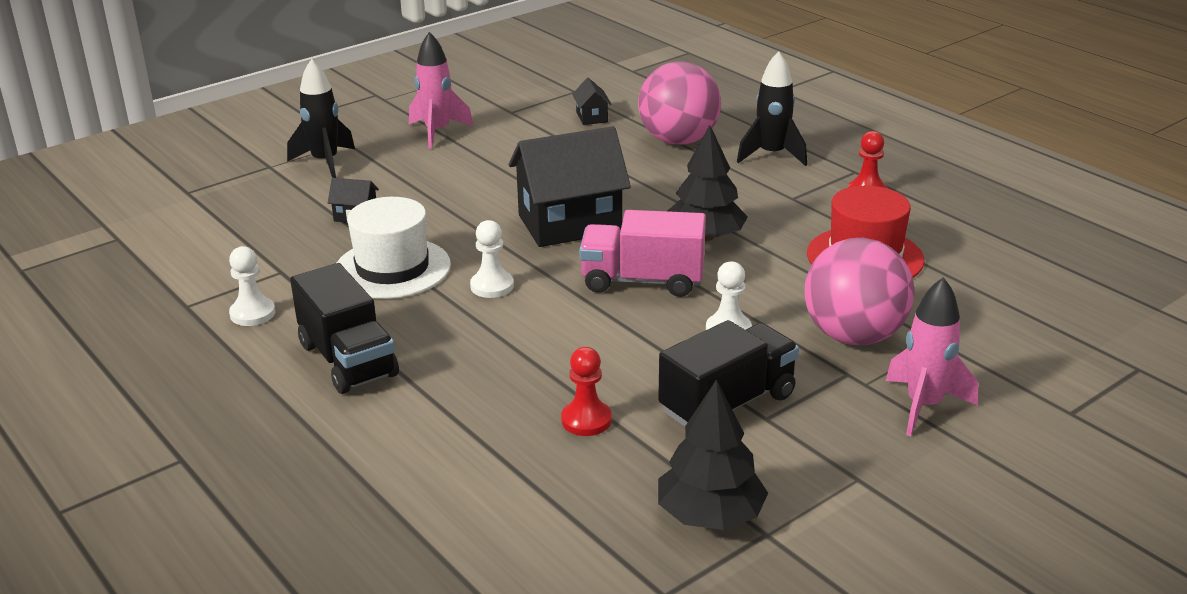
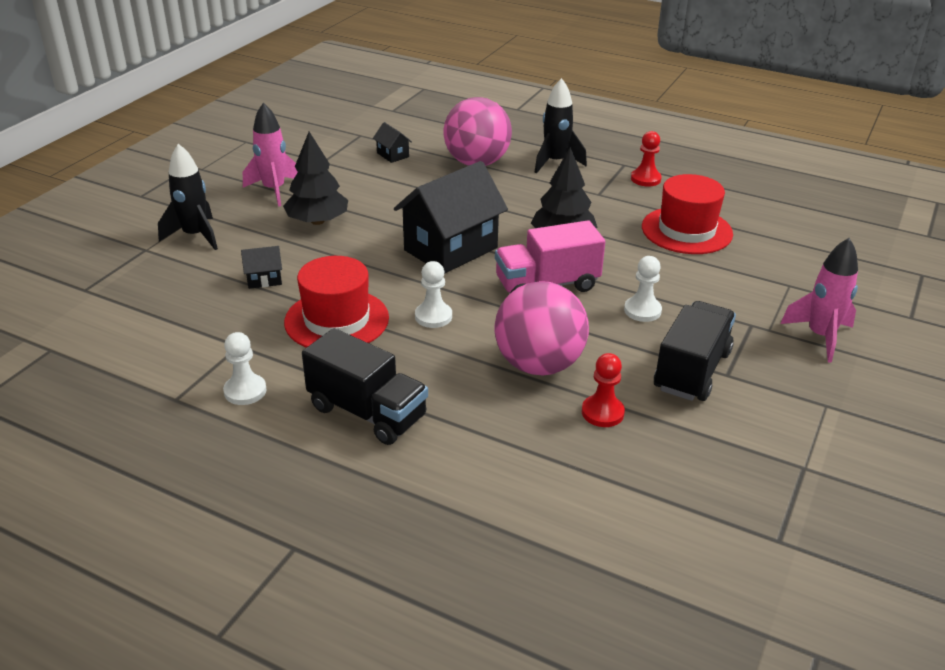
camera: 25 degrees left, 5 degrees up
white hat [337,197,451,299] -> red hat [284,256,389,348]
black tree [658,379,768,530] -> black tree moved to [283,132,348,225]
pink ball [804,238,915,345] -> pink ball moved to [494,281,589,376]

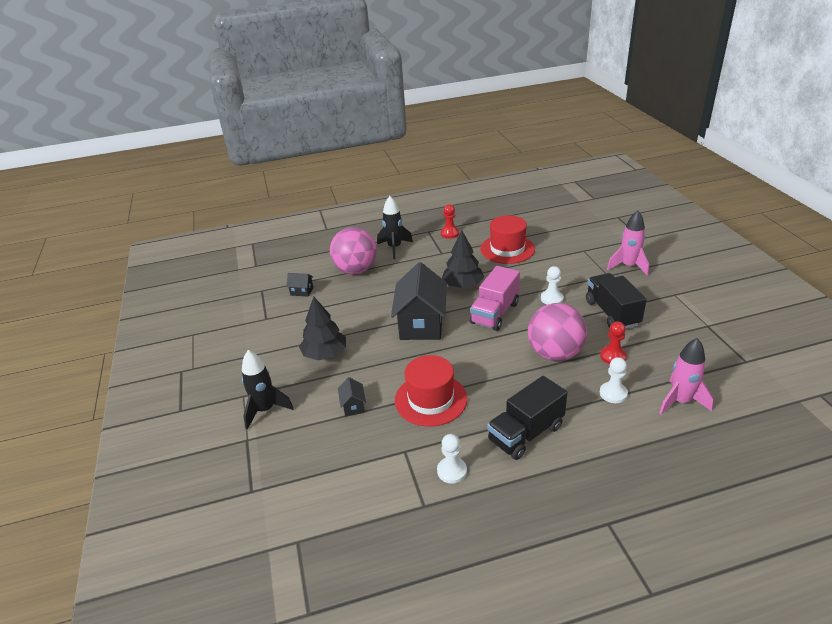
camera: 40 degrees left, 0 degrees up
black house [241,246,282,289] -> black house turned 45 degrees counterclockwise [338,377,366,416]
pink rocket [243,103,298,206] -> pink rocket moved to [659,338,713,415]
black truck [302,328,428,445] -> black truck turned 150 degrees clockwise [487,376,568,460]
white pawn [415,261,452,328] -> white pawn moved to [600,357,628,403]

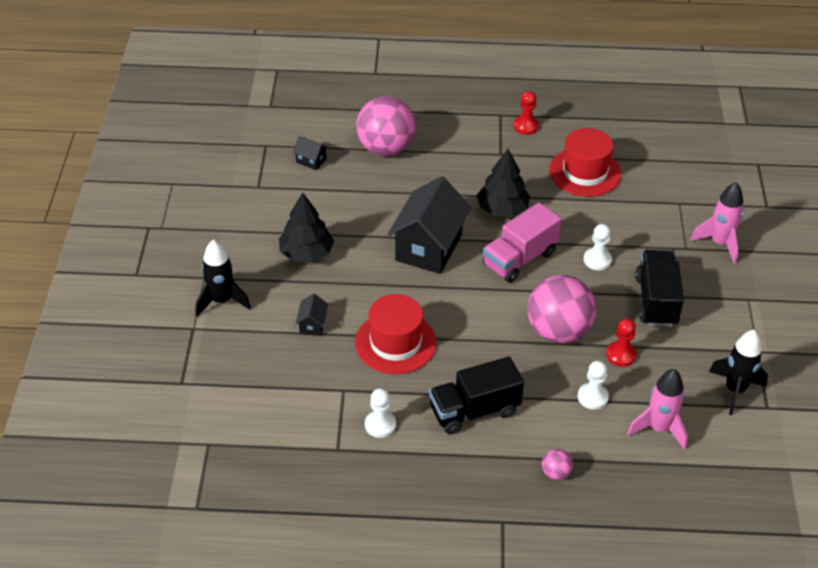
camera: 15 degrees right, 10 degrees up
black rocket [377,196,413,259] -> black rocket moved to [709,330,768,415]
none -> pink ball [542,449,573,480]

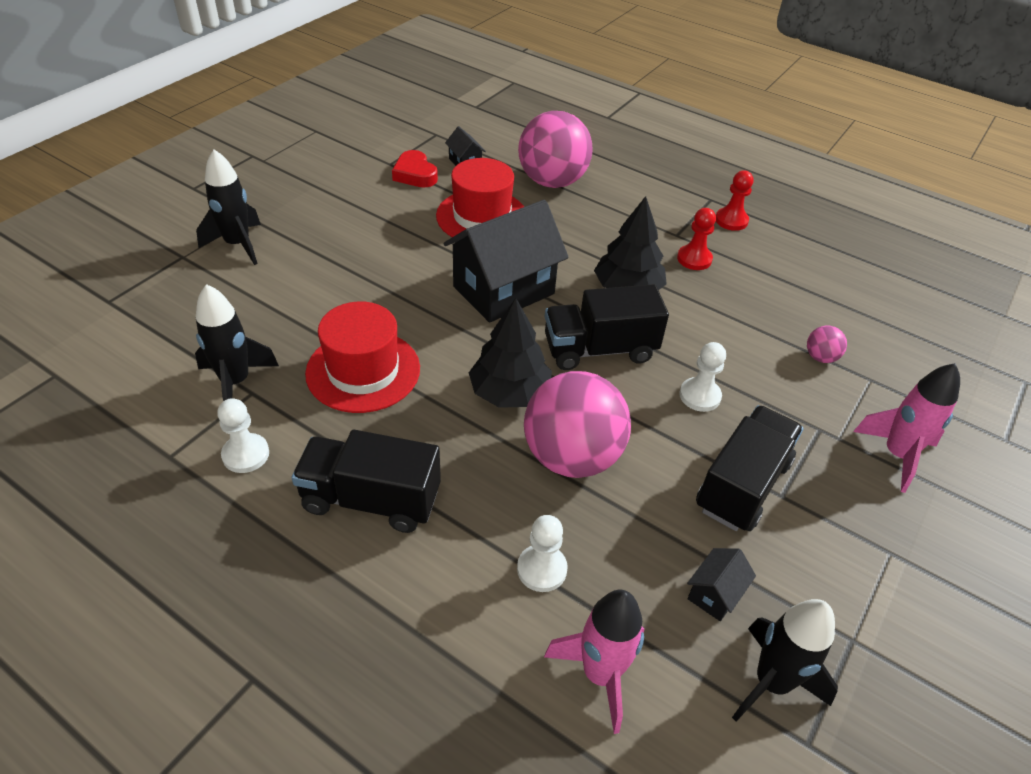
camera: 30 degrees right, 0 degrees up
black tree [279,192,334,262] -> black tree moved to [469,298,552,408]
black house [296,293,328,336] -> black house moved to [687,548,756,621]
pink truck [483,203,562,283] -> black truck [545,284,669,370]
pink ball [542,449,573,480] -> pink ball moved to [807,326,847,363]
red hat [549,128,621,197] -> red hat moved to [436,158,524,237]
red pawn [606,318,637,367] -> red pawn moved to [677,208,716,270]
none -> black rocket [195,284,279,401]
none -> red heart [392,150,438,188]

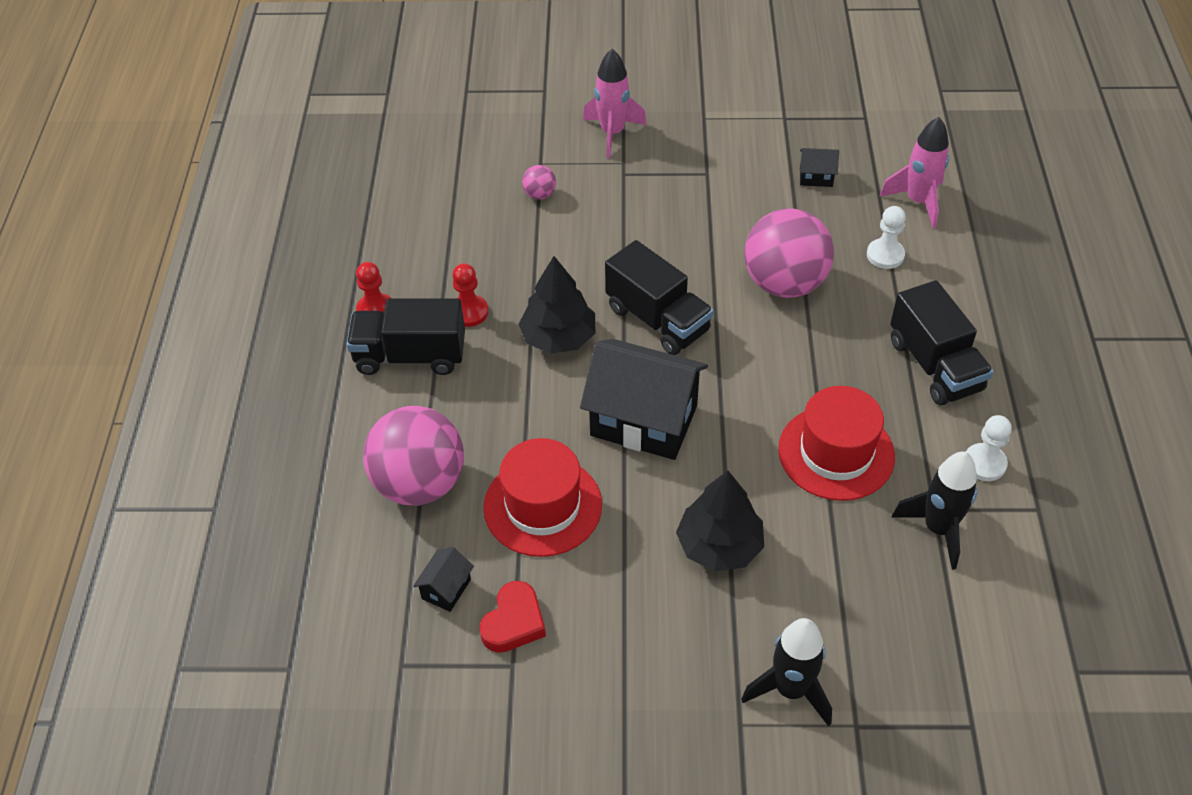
camera: 120 degrees left, 5 degrees up
black tree [469,298,552,408] -> black tree moved to [676,471,764,572]
white pawn [679,342,726,412] -> none
black truck [696,405,804,531] -> black truck moved to [346,298,465,375]
black rocket [732,599,838,722] -> none

